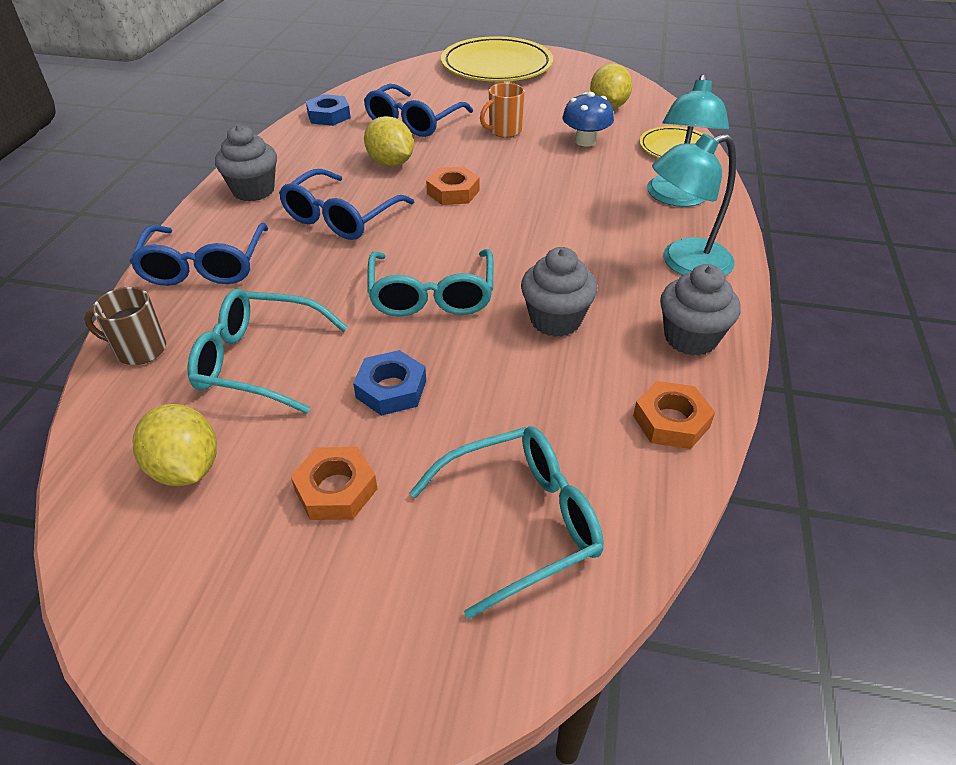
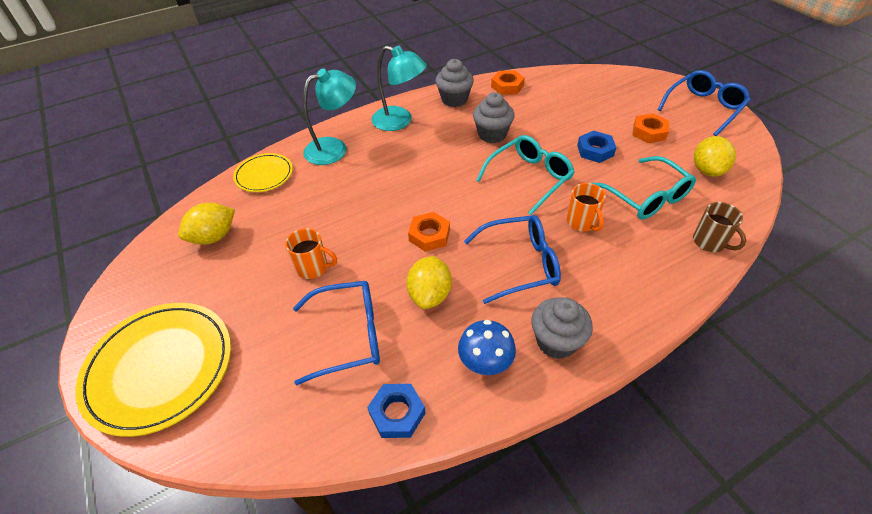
camera: 130 degrees left, 5 degrees up
blue glasses [129,223,269,286] -> blue glasses moved to [658,70,751,136]
turquoise glasses [409,426,604,619] -> none
blue mushroom [562,92,614,147] -> blue mushroom moved to [458,320,516,375]
none -> orange mug [566,183,606,231]

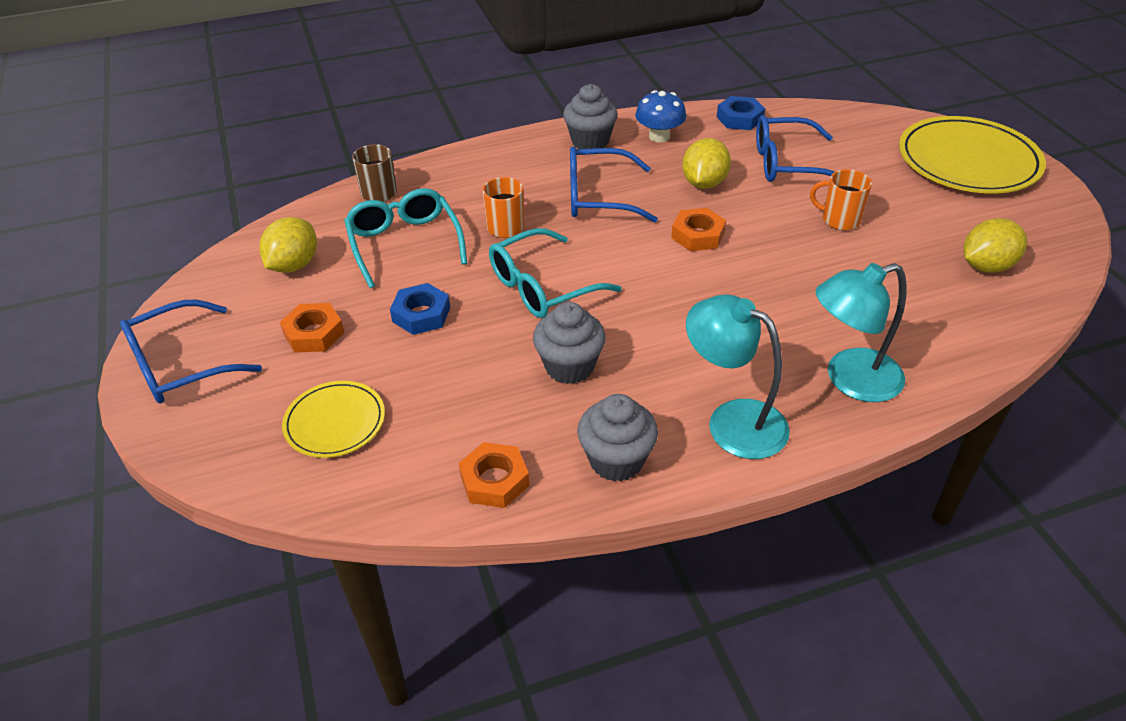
camera: 170 degrees left, 5 degrees down
yellow plate [233,153,293,192] -> yellow plate moved to [282,381,385,458]

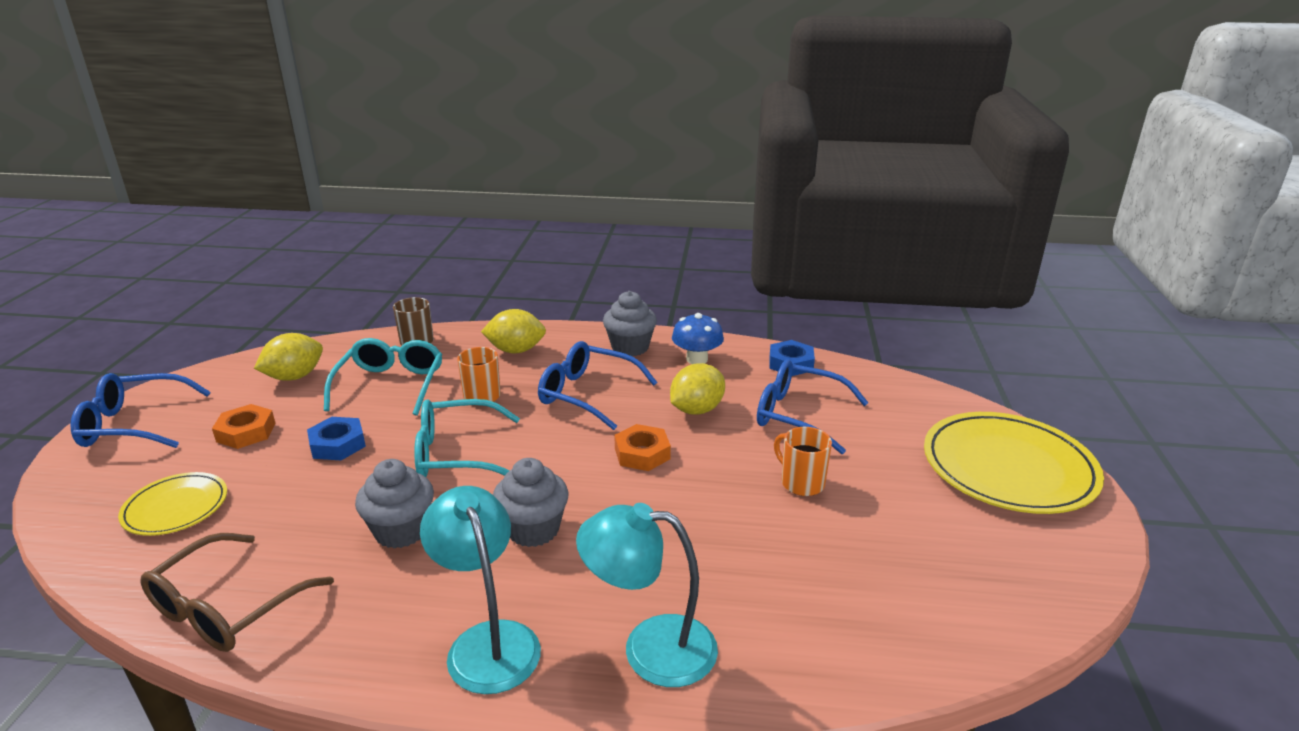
camera: 25 degrees right, 15 degrees down
orange nut [459,442,529,508] -> brown glasses [140,533,334,652]
grey cupcake [577,394,658,481] -> grey cupcake moved to [493,458,569,547]
yellow lemon [963,218,1027,273] -> yellow lemon moved to [481,309,546,354]

